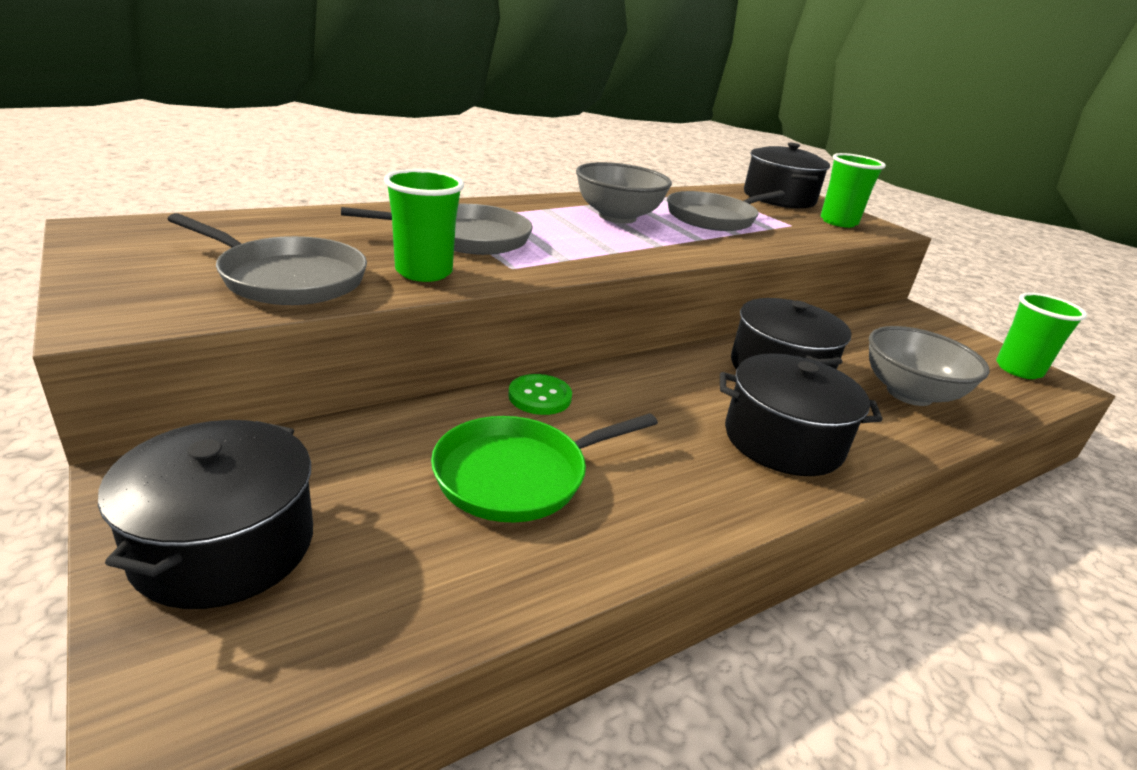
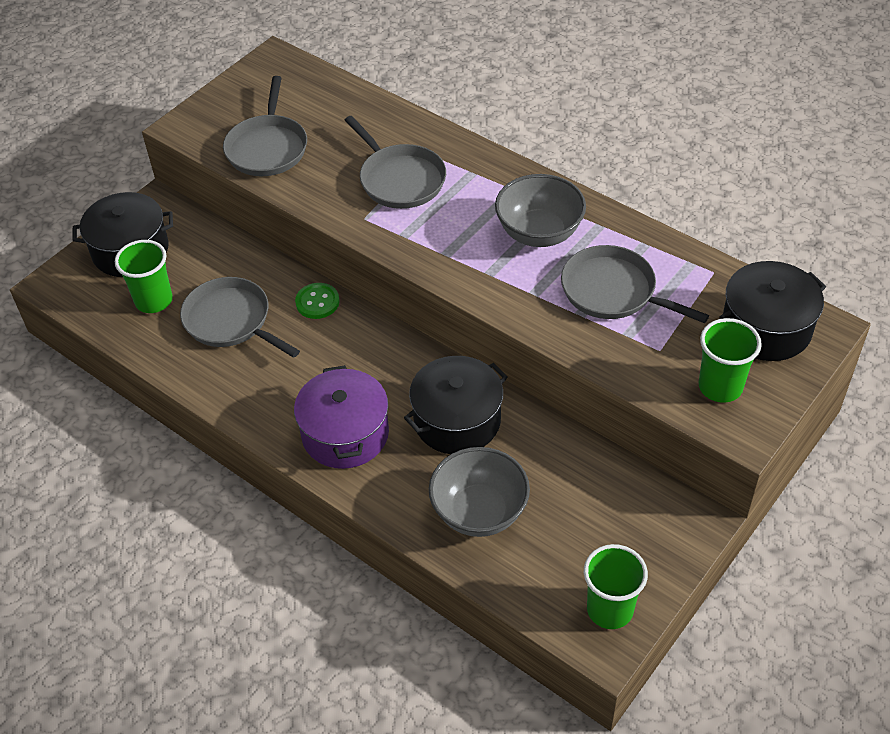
camera: 75 degrees right, 20 degrees up
green cup [384,169,464,282] -> green cup moved to [115,240,173,313]
green pan [431,413,658,522] -> grey pan [180,277,300,358]
black pot [720,353,883,476] -> purple pot [294,365,389,469]

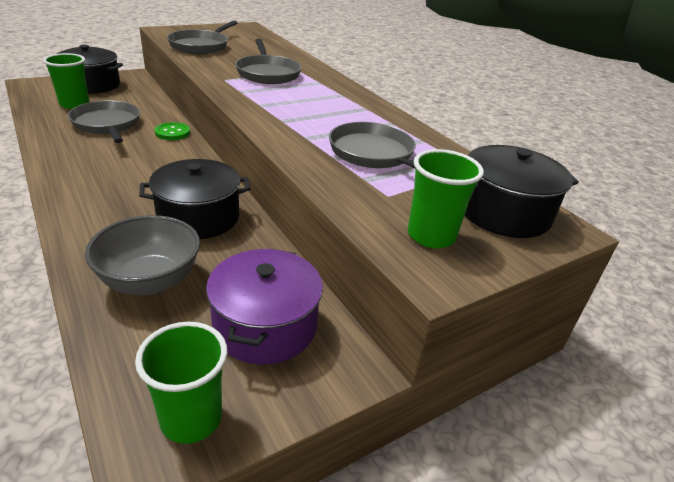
camera: 15 degrees right, 15 degrees down
purple pot [294,365,389,469] -> purple pot moved to [206,249,323,365]
grey bowl [495,174,586,247] -> none

